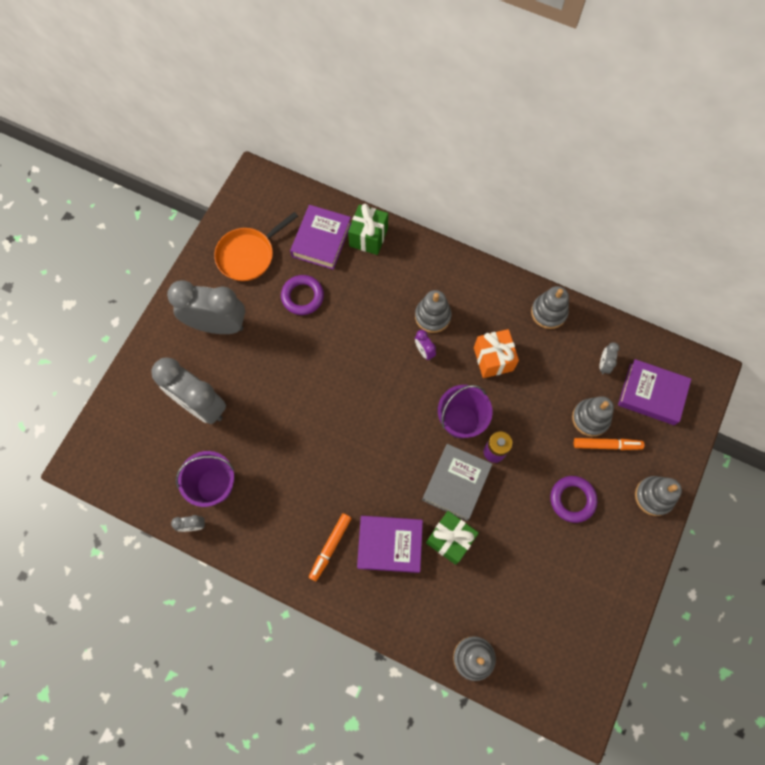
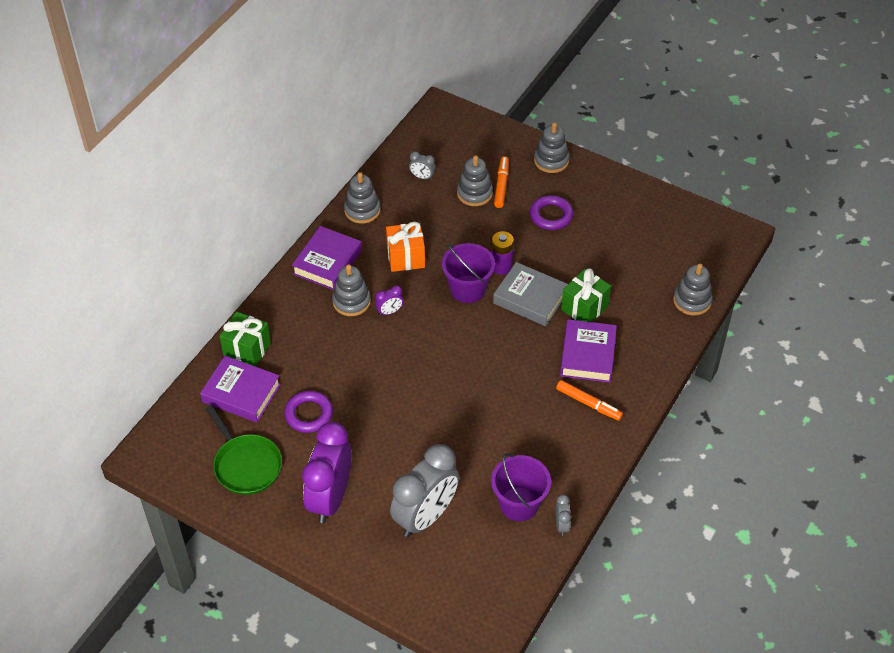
camera: 85 degrees left, 20 degrees down
grey clock [167,280,245,334] -> purple clock [302,422,352,523]
orange pan [214,212,298,281] -> green pan [206,405,282,495]
purple book [618,359,691,425] -> purple book moved to [292,226,362,290]

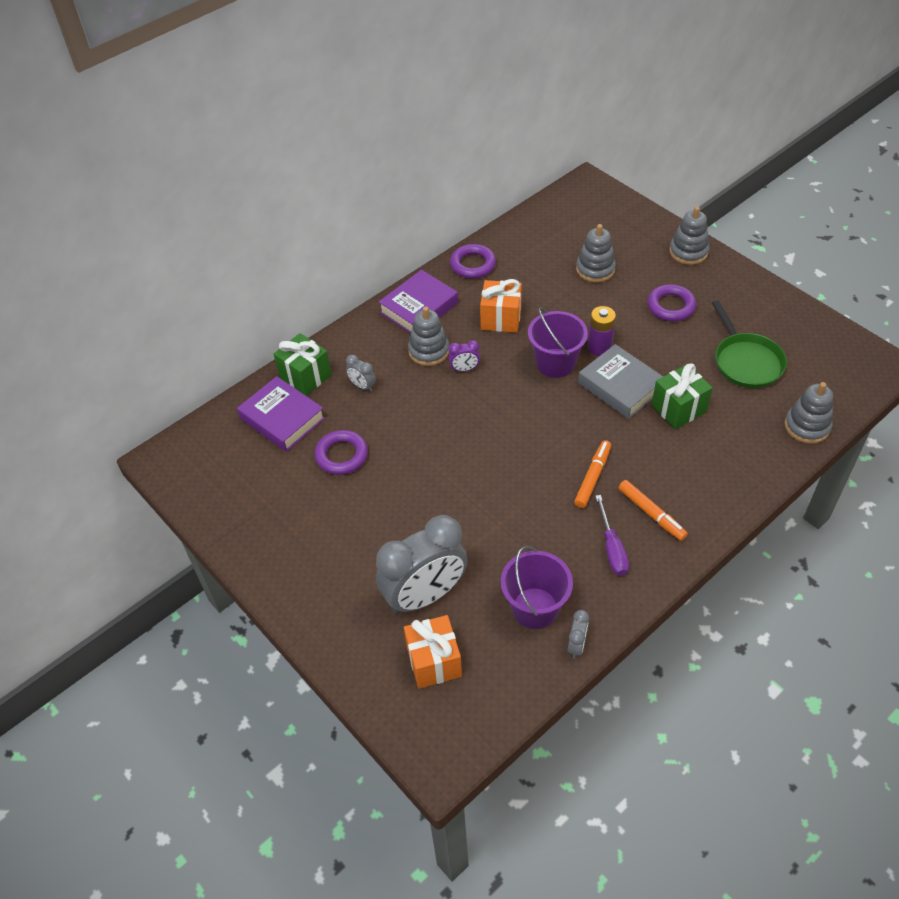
camera: 20 degrees right, 0 degrees up
green pan [206,405,282,495] -> green pan moved to [712,300,787,388]
purple clock [302,422,352,523] -> none
grey stacking toy [344,172,380,224] -> purple ring [450,244,496,279]
grey clock [409,151,436,180] -> grey clock moved to [346,355,376,392]
orange marker [494,156,509,208] -> orange marker moved to [574,440,611,508]
purple book [560,319,617,383] -> none
none -> orange gift [404,615,462,689]
none -> purple screwdriver [595,495,629,576]

